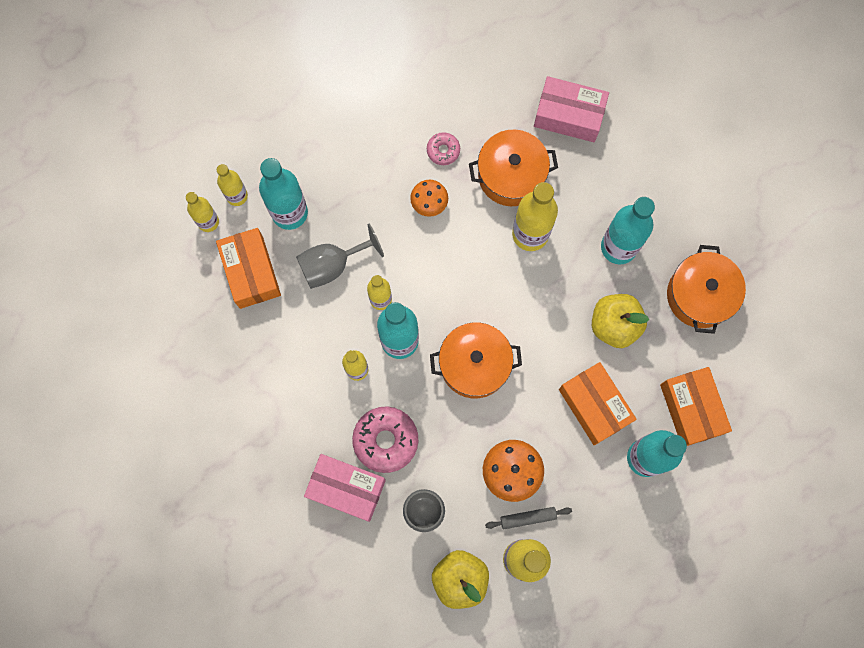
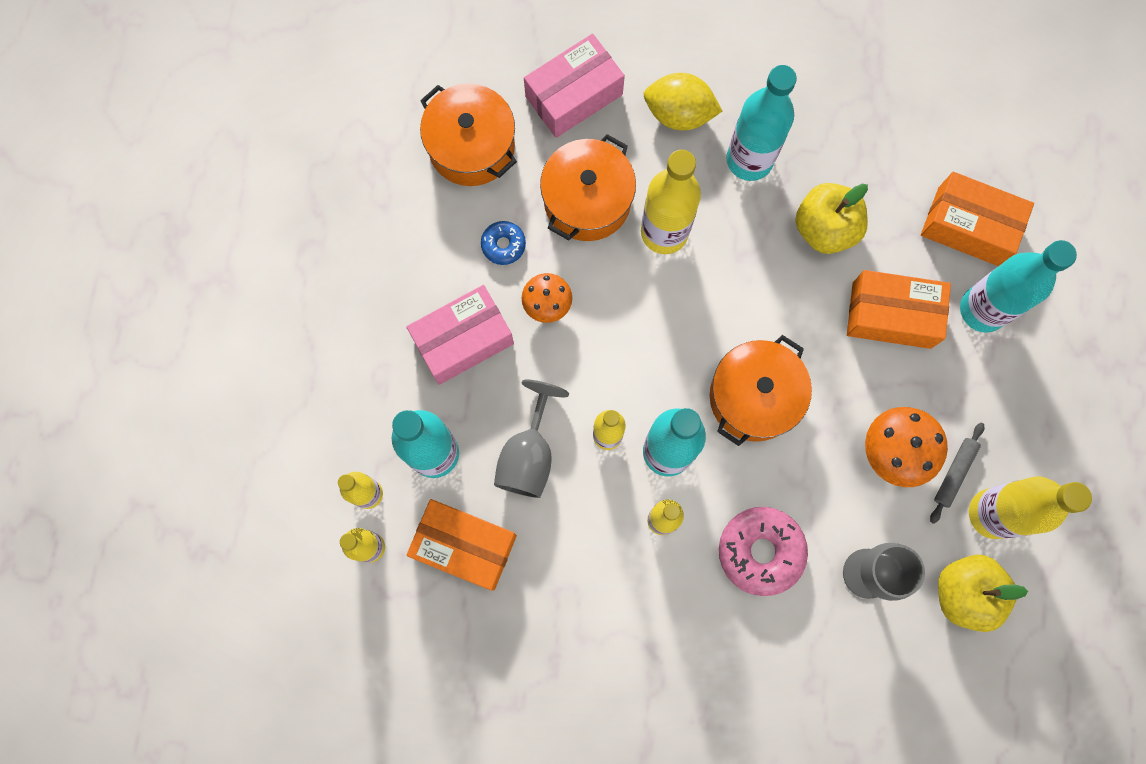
camera: 50 degrees left, 0 degrees up
pink box [304,454,386,522] -> pink box moved to [406,285,514,385]
pink donut [427,132,460,165] -> blue donut [481,221,526,265]
orange pot [667,245,746,334] -> orange pot moved to [420,83,517,186]
none -> yellow lemon [644,73,722,130]

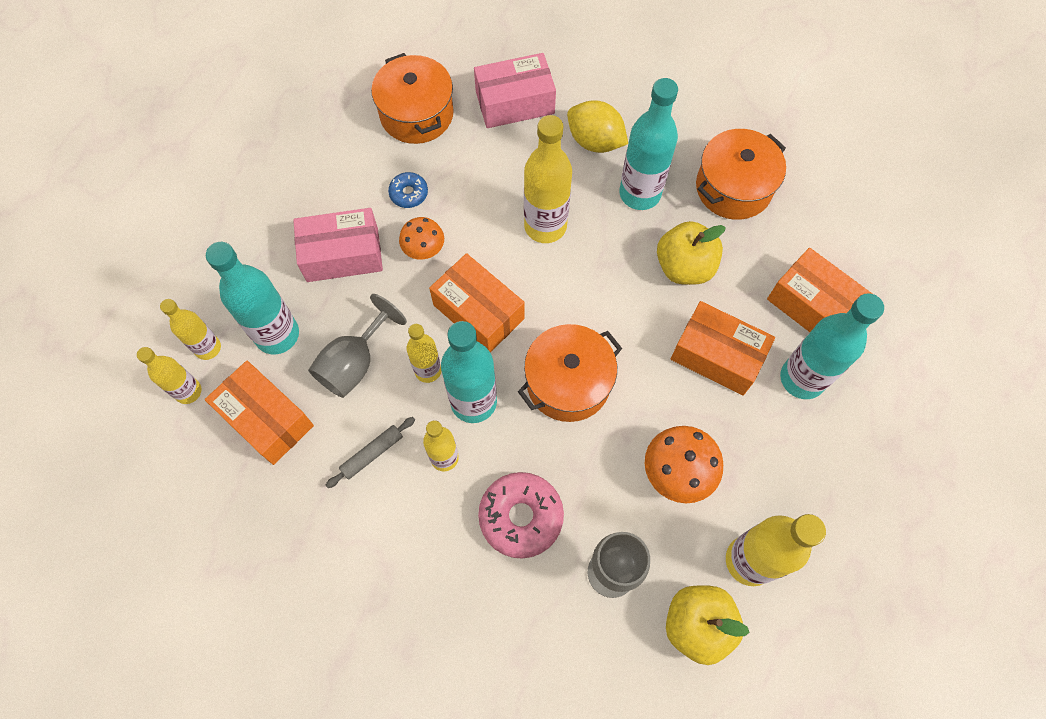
camera: 20 degrees right, 10 degrees down
orange pot [540,134,636,241] -> orange pot moved to [696,129,786,220]
grey rolling pin [930,423,984,524] -> grey rolling pin moved to [326,417,415,488]
none -> orange box [429,253,525,353]

